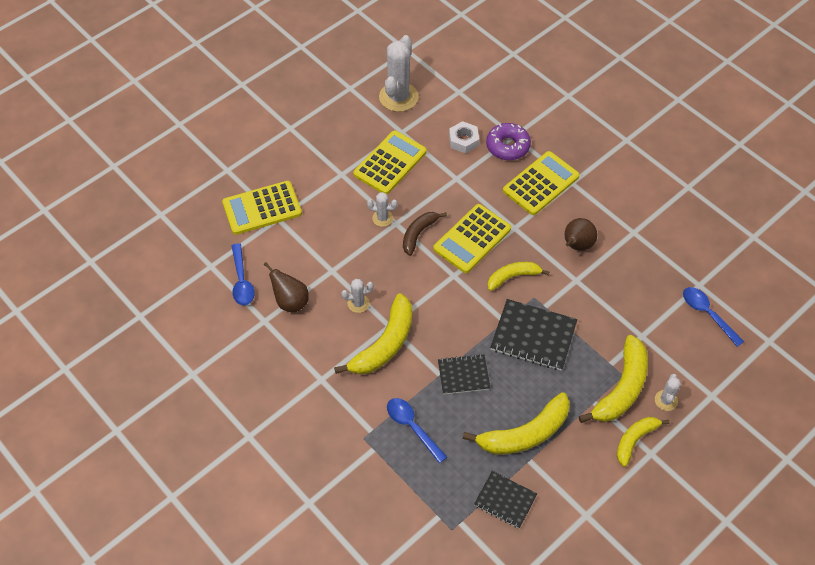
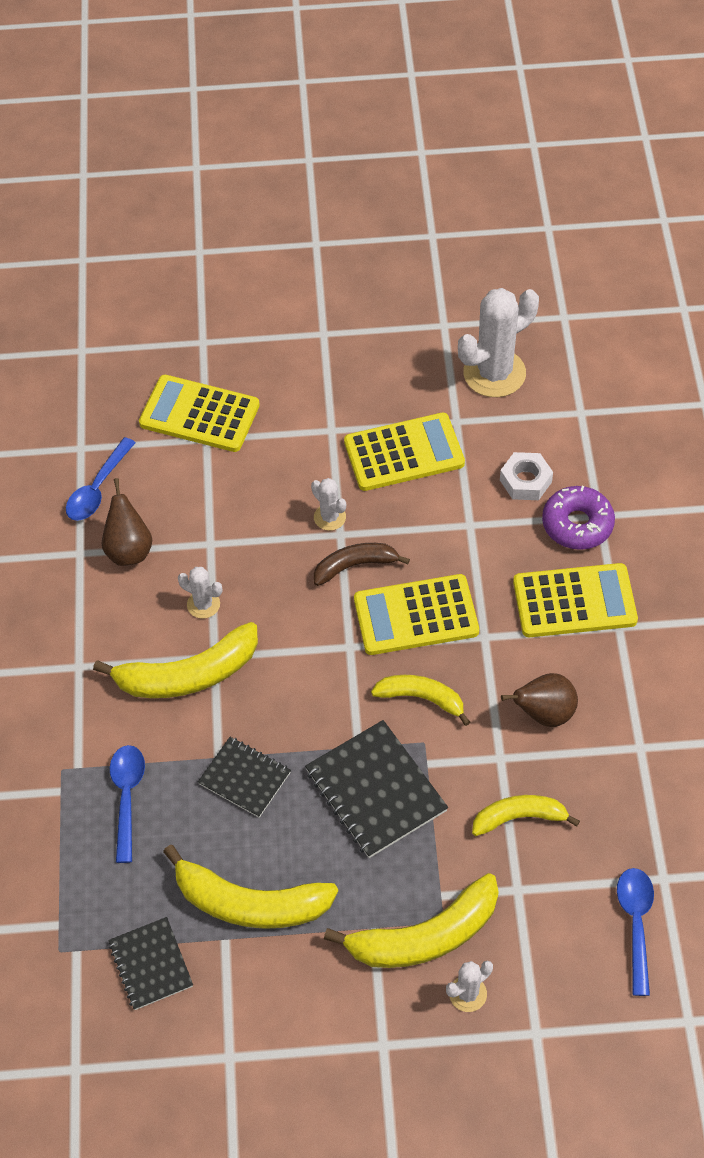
camera: 40 degrees right, 0 degrees up
yellow banana [617,417,670,467] -> yellow banana moved to [472,795,580,836]

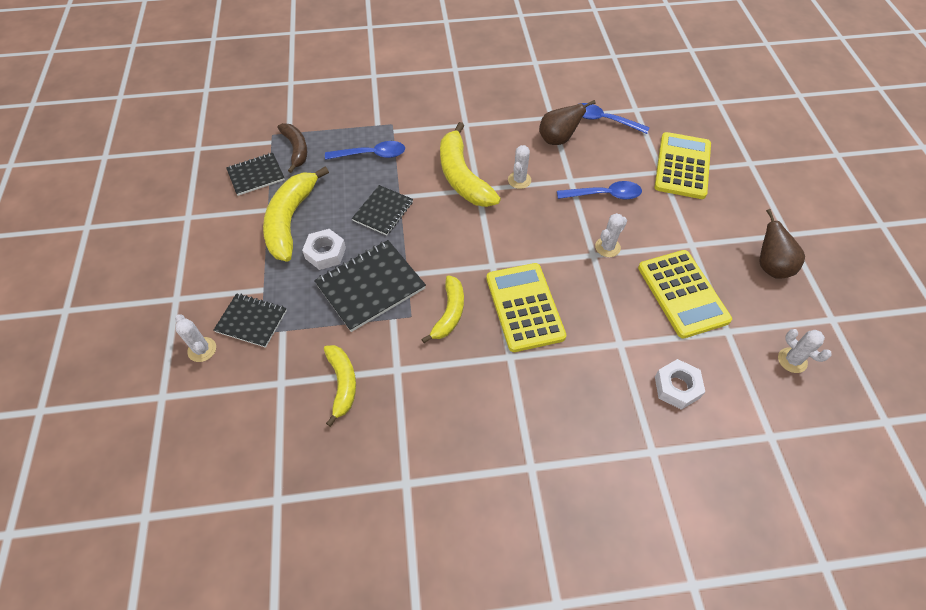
camera: 85 degrees right, 0 degrees up
brown banana [314,543,410,586] -> brown banana moved to [278,123,307,173]
yellow banana [324,873,499,968] -> black notebook [214,293,287,348]
white cactus [458,288,539,397] -> white cactus [778,329,832,373], size x0.49
brown pear [501,673,578,727] -> brown pear moved to [759,209,805,279]
yellow calculator [513,563,638,637] -> none
purple donut [542,486,615,550] -> none
blue spoon [617,868,654,996] -> blue spoon moved to [557,181,642,200]
none -> white nut [302,229,346,270]

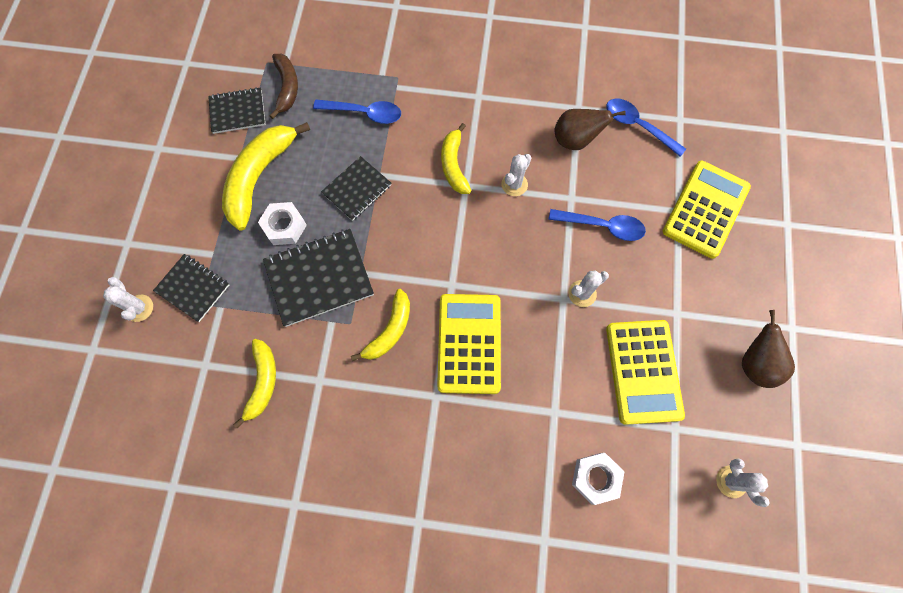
camera: 15 degrees right, 15 degrees up
yellow banana [440,122,501,207] -> yellow banana [441,123,471,194], size x0.61

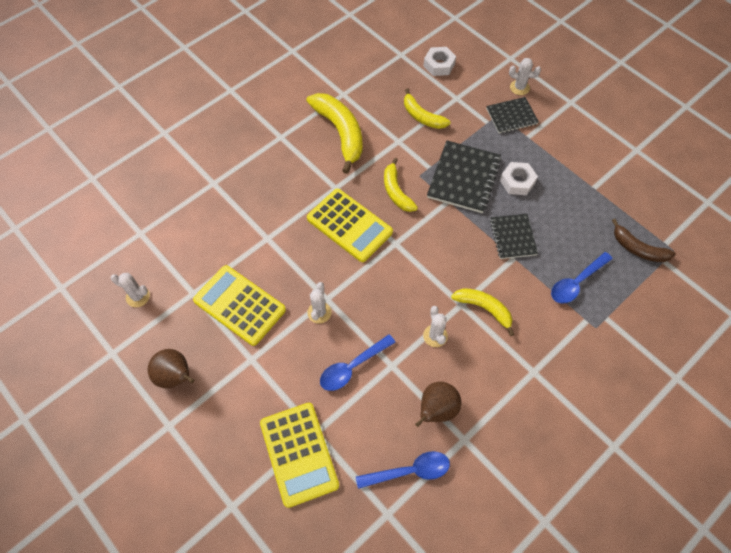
camera: 130 degrees right, 10 degrees down
black notebook [208,87,266,134] -> none
yellow banana [222,122,310,231] -> yellow banana moved to [306,93,362,174]
white nut [572,453,625,505] -> white nut moved to [424,47,456,76]

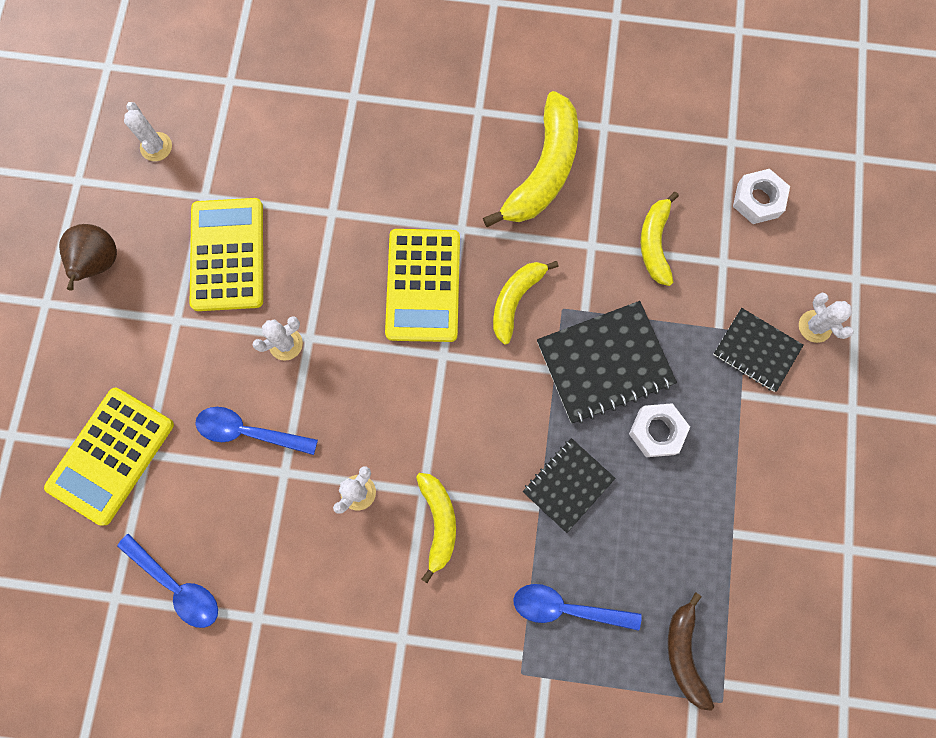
camera: 50 degrees right, 15 degrees up
brown pear [415,382,461,427] -> none

